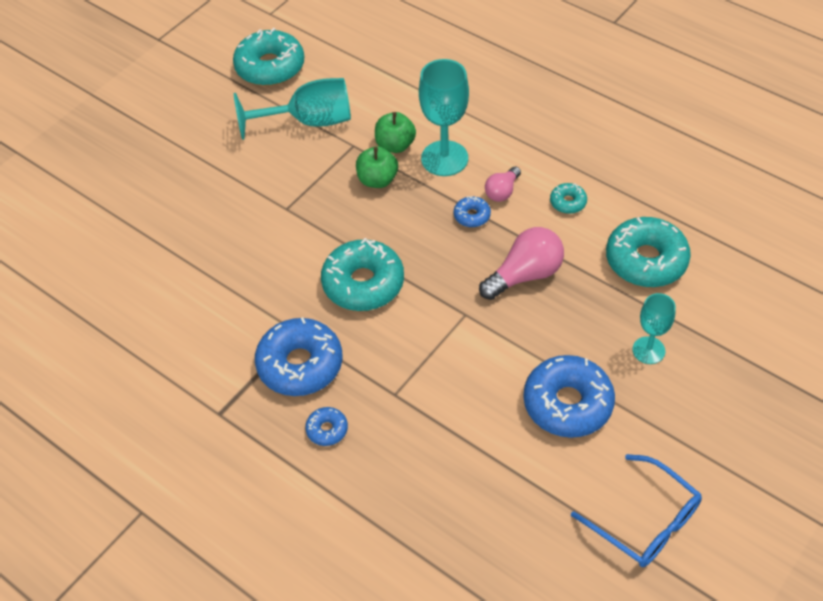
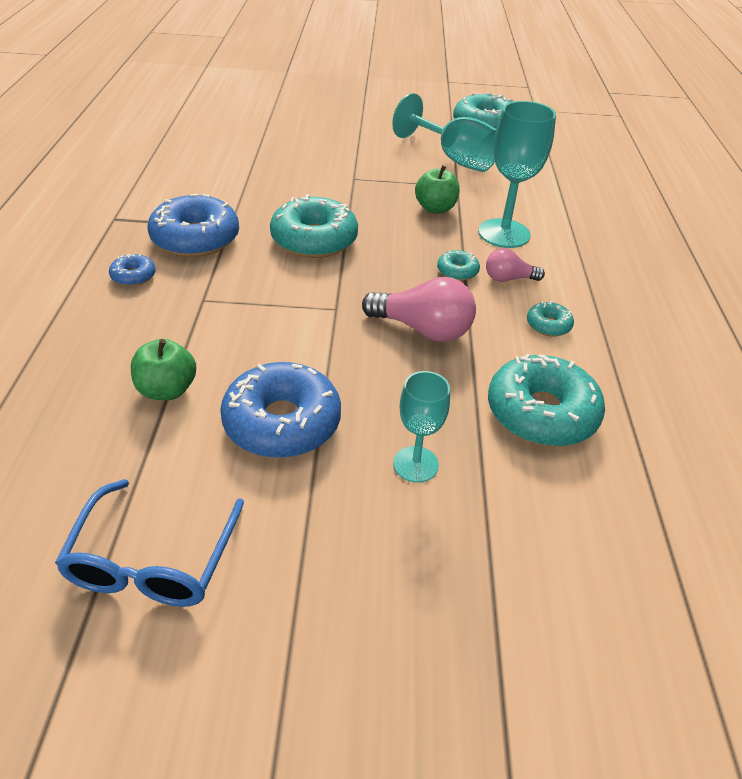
camera: 50 degrees right, 10 degrees down
green apple [375,112,416,153] -> green apple moved to [131,339,196,400]
blue donut [454,196,491,227] -> turquoise donut [437,250,480,281]

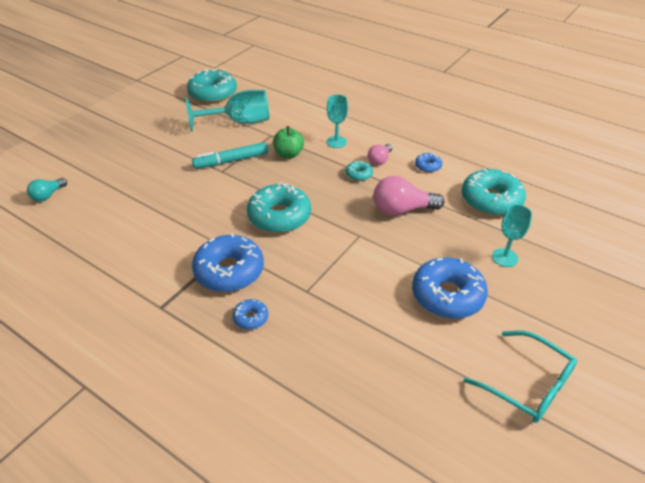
camera: 55 degrees left, 0 degrees up
blue glasses [55,479,244,607] -> turquoise glasses [464,330,577,423]
green apple [131,339,196,400] -> none
pink light bulb [362,277,476,342] -> pink light bulb turned 150 degrees counterclockwise [374,176,444,216]
turquoise goblet [478,101,556,248] -> turquoise goblet [327,94,348,148], size x0.60
turquoise donut [527,301,574,337] -> blue donut [415,153,442,173]
none -> turquoise light bulb [27,178,67,202]
none -> turquoise marker [192,142,268,169]

